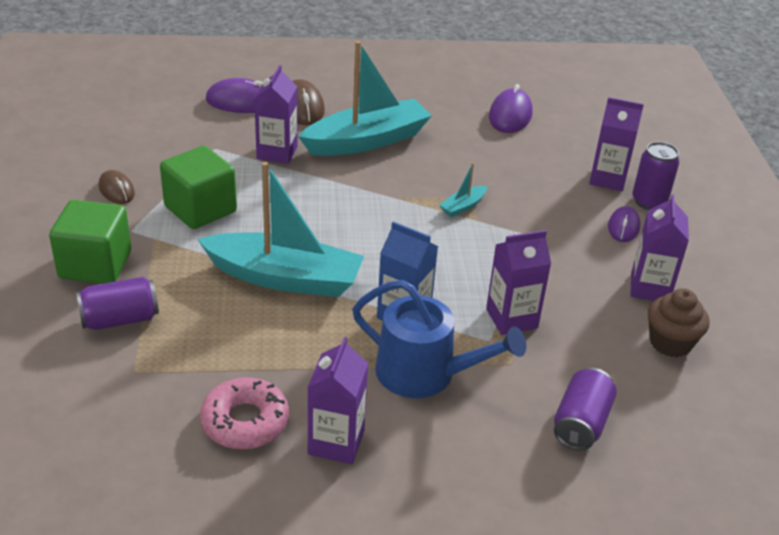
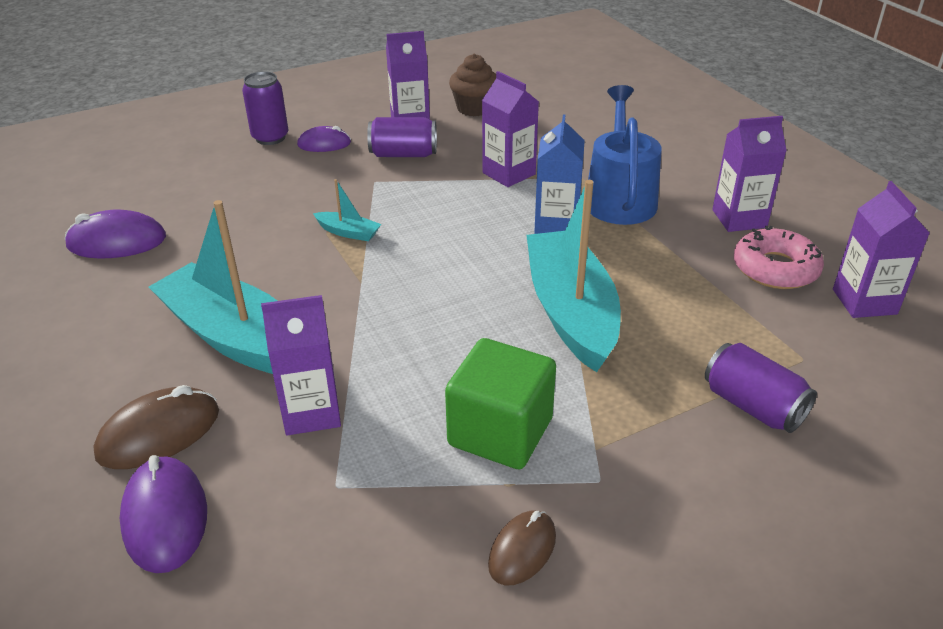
camera: 110 degrees left, 0 degrees up
green cube [49,200,131,284] -> none
purple can [554,368,617,451] -> purple can moved to [367,117,437,157]
purple carton [589,97,644,191] -> purple carton moved to [833,181,930,318]

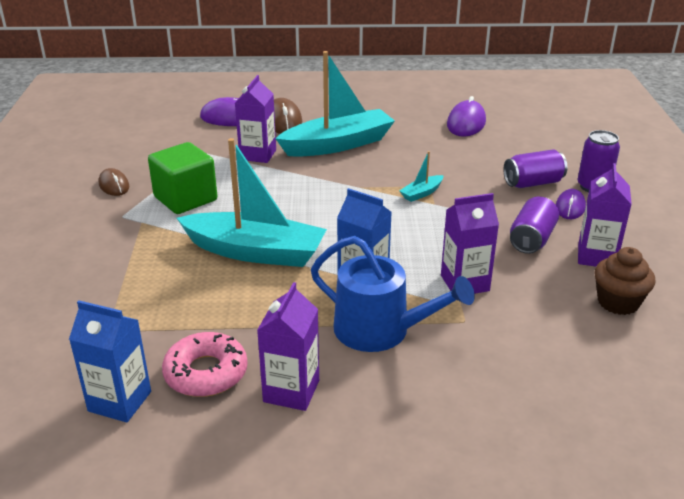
camera: 115 degrees right, 5 degrees down
purple can [705,343,817,433] -> purple can moved to [504,149,567,188]
purple carton [833,181,930,318] -> blue carton [69,300,151,422]

